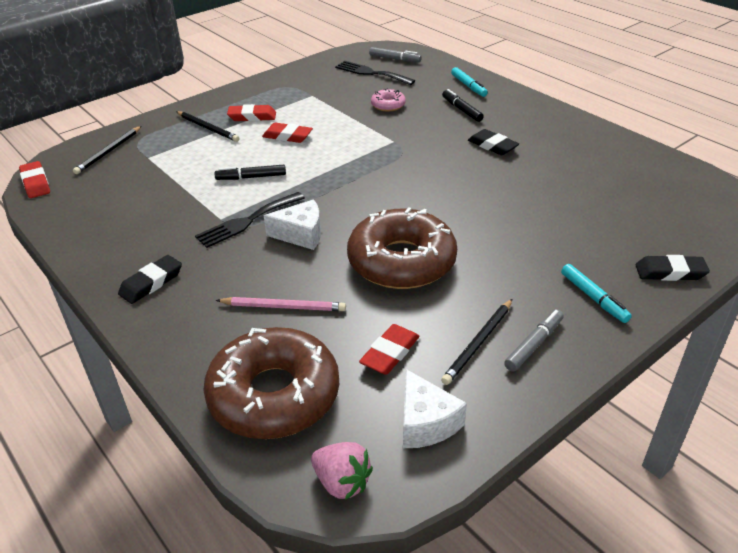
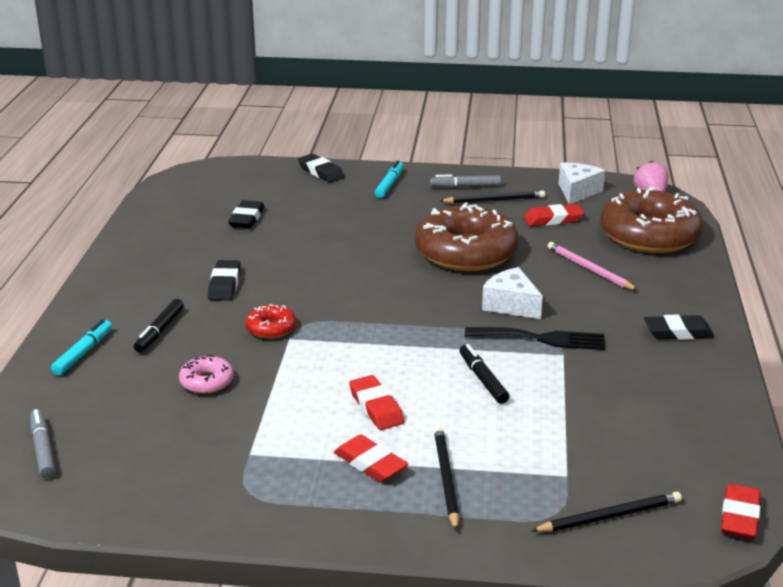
camera: 135 degrees left, 10 degrees down
black marker [214,165,286,180] -> black marker turned 150 degrees counterclockwise [460,344,509,404]
black fork [335,61,415,85] -> none
none -> black eraser [228,200,265,228]
none -> red donut [246,304,296,339]

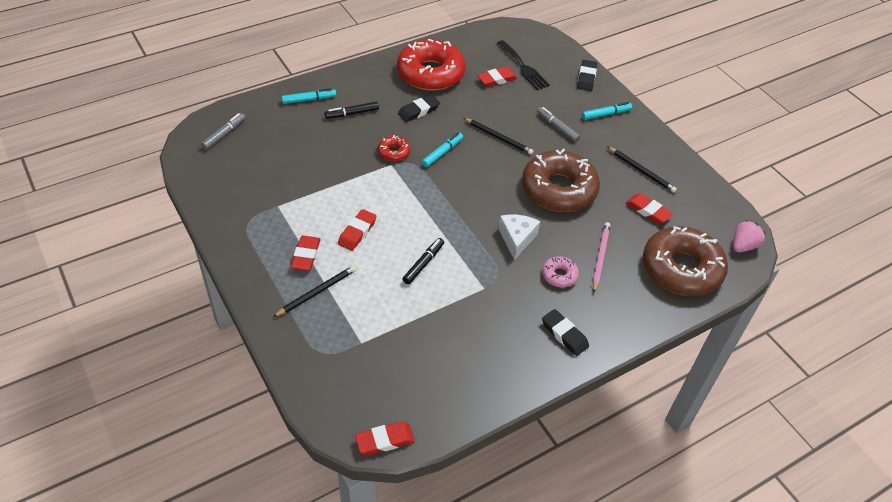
camera: 50 degrees right, 20 degrees up
pink donut [179,355,234,394] -> pink donut moved to [542,256,579,287]
black eraser [228,200,265,228] -> red eraser [477,67,517,87]
grey marker [430,175,501,188] -> grey marker moved to [537,107,580,142]
black fork [465,327,605,350] -> black fork moved to [497,40,550,90]
black pencil [531,492,682,532] -> black pencil moved to [464,118,534,155]
white cheese [558,163,605,205] -> none
none -> red donut [397,39,466,91]
none -> turquoise marker [422,133,463,167]

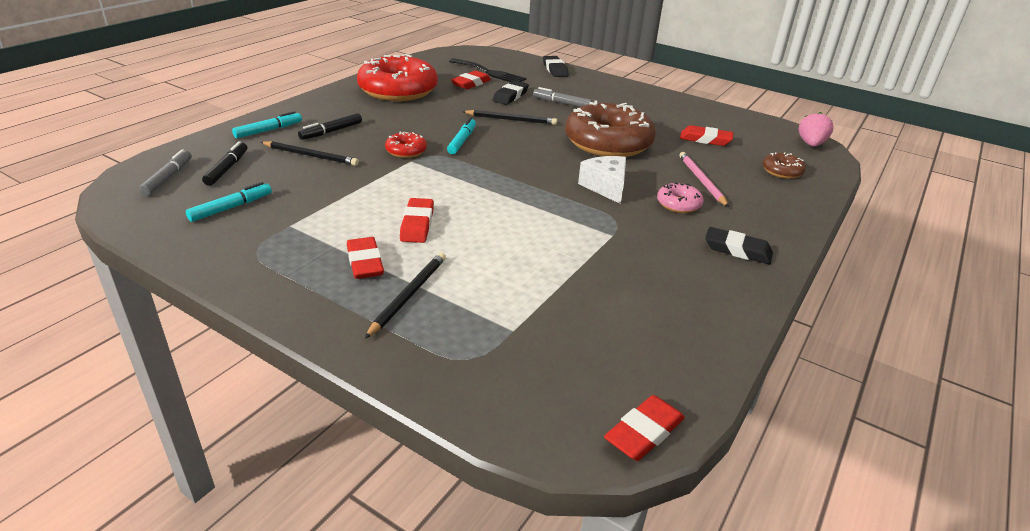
camera: 25 degrees left, 15 degrees down
black eraser [398,95,440,122] -> black eraser moved to [492,81,529,105]
black marker [403,238,444,284] -> black marker moved to [202,141,247,186]
turquoise marker [582,102,632,120] -> turquoise marker moved to [186,182,272,222]
black pencil [607,146,677,193] -> black pencil moved to [261,141,359,166]
brown donut [643,226,728,296] -> brown donut [762,152,806,179], size x0.44

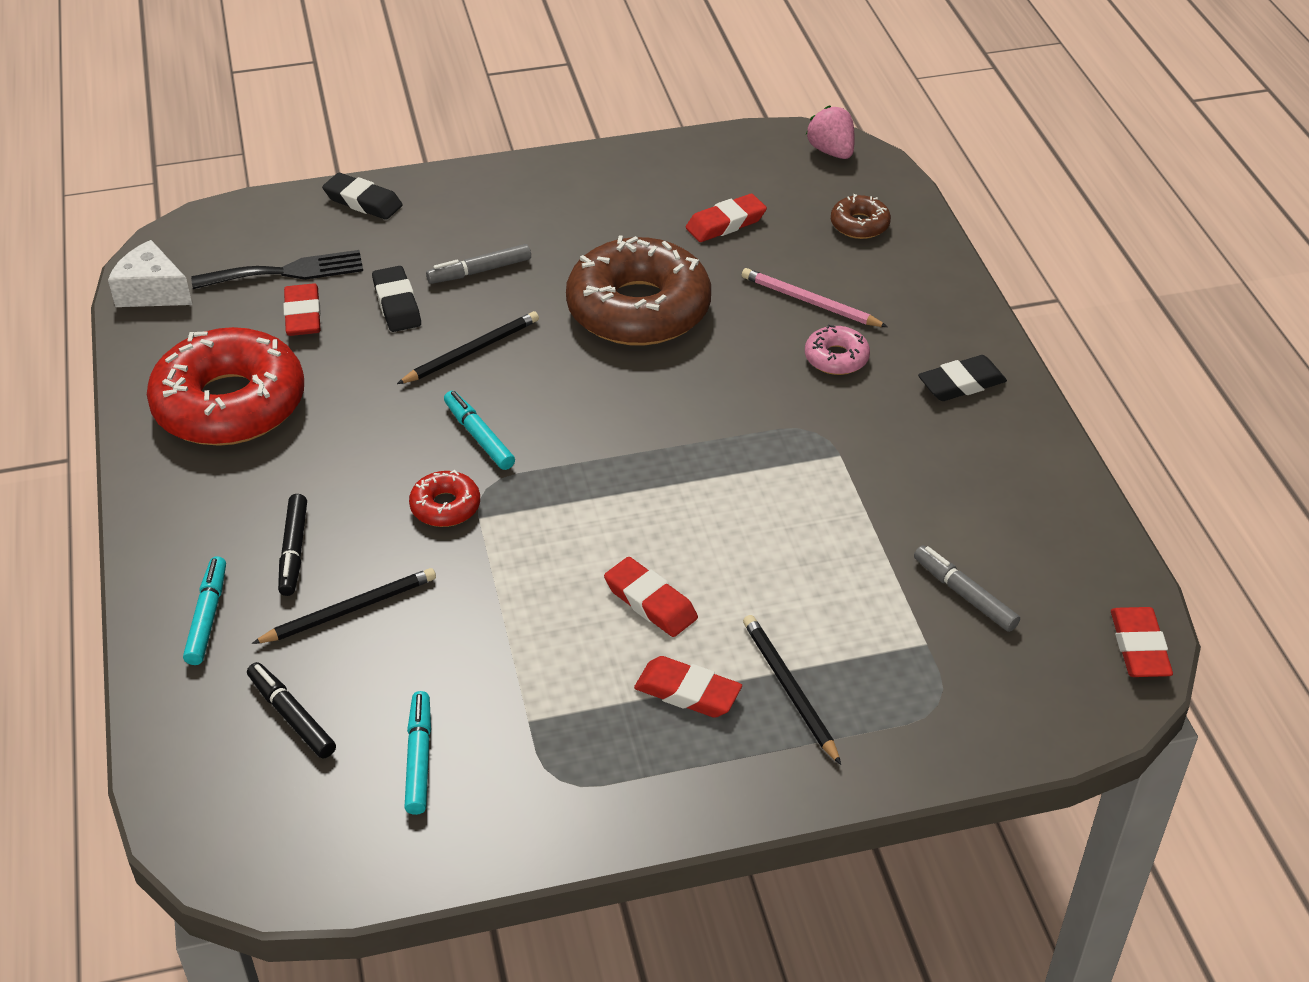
camera: 45 degrees left, 10 degrees up
grey marker [139,149,192,196] -> grey marker moved to [914,545,1020,632]
white cheese [578,156,626,204] -> white cheese moved to [108,240,192,307]

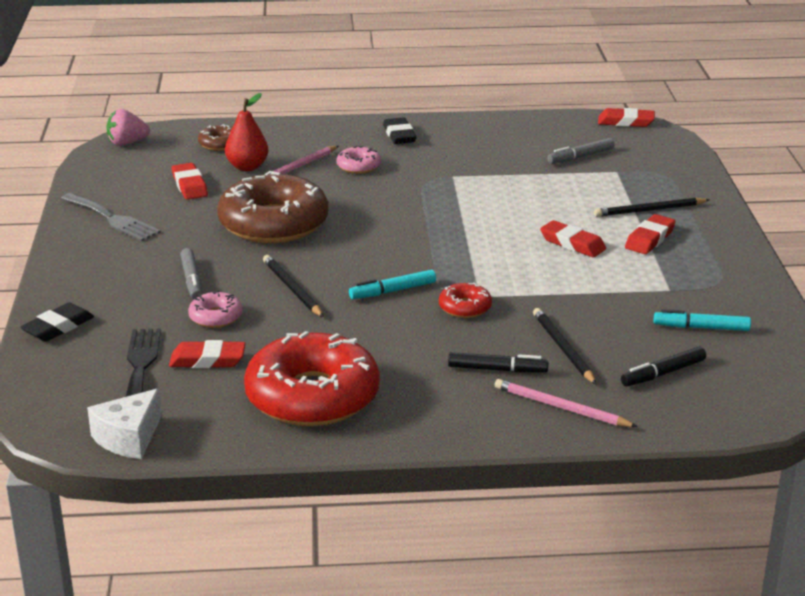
camera: 80 degrees left, 15 degrees down
turquoise marker [183,556,226,665] -> pink pencil [495,379,638,427]
black eraser [372,266,421,332] -> pink donut [188,290,243,328]
red eraser [604,557,698,637] -> red eraser turned 75 degrees clockwise [540,220,606,257]
none -> grey fork [61,193,161,241]
none -> red pear [225,93,268,171]

